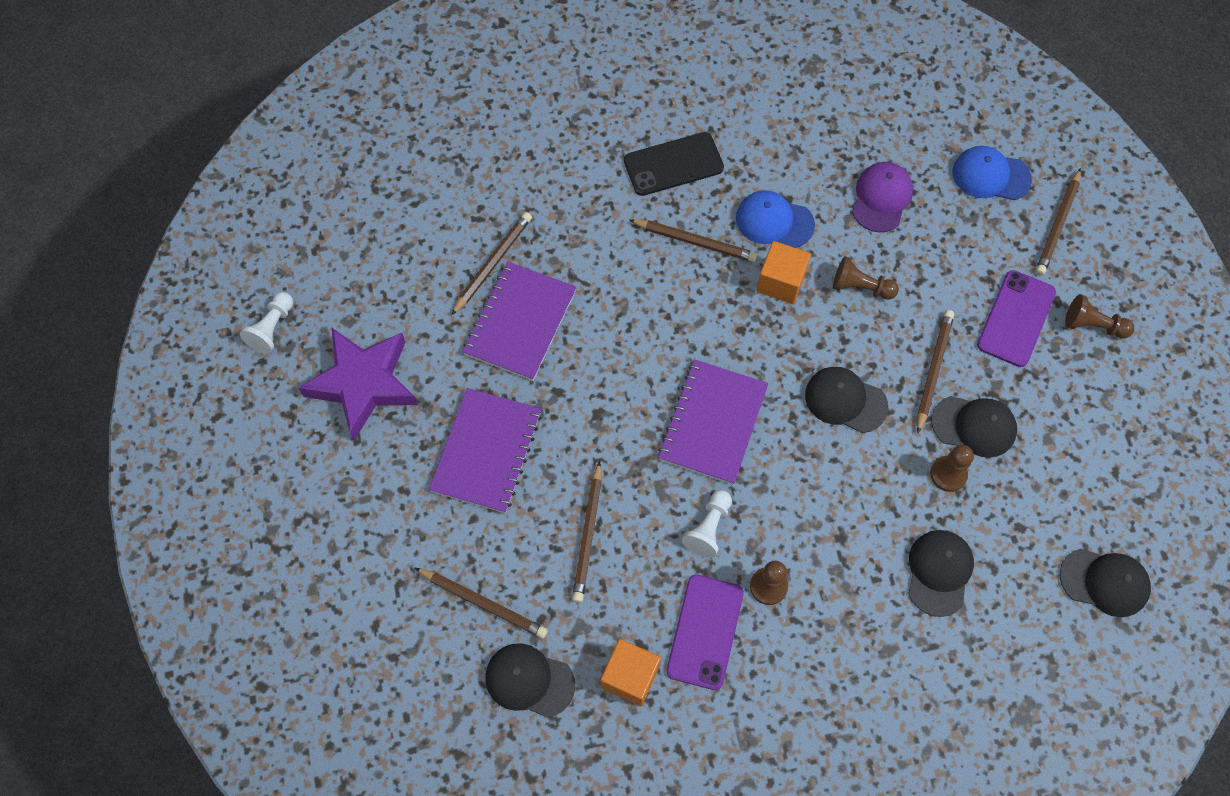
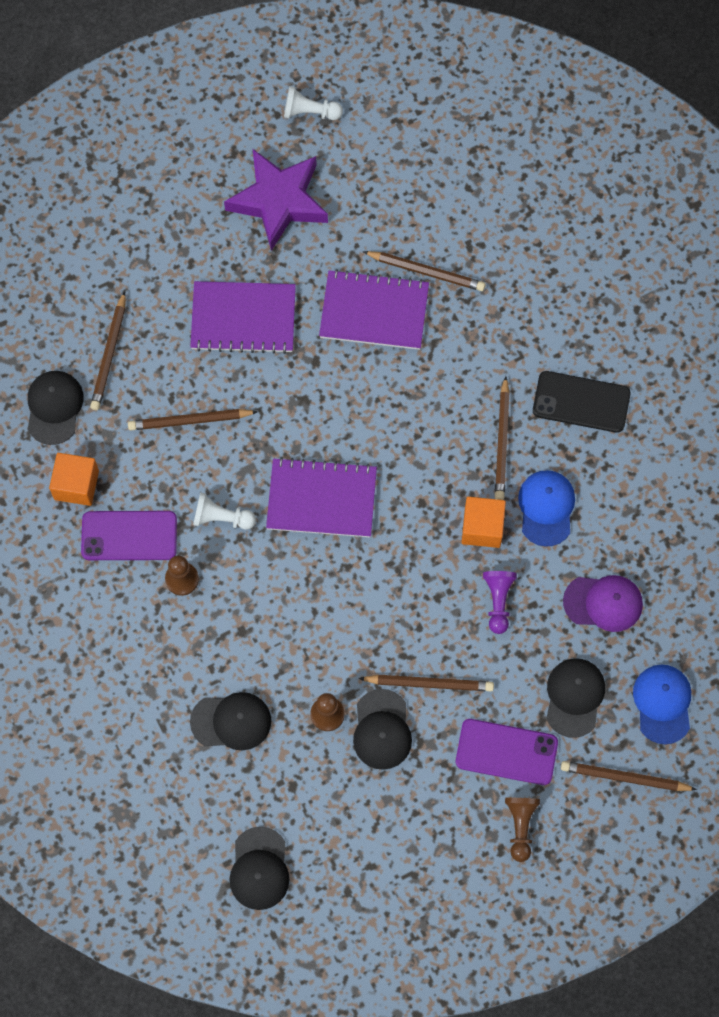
camera: 75 degrees right, 5 degrees up
black phone [624,132,724,196] -> black phone turned 45 degrees counterclockwise [533,371,630,433]
black cap [805,367,888,433] -> black cap moved to [546,658,605,738]
brown pawn [833,256,899,300] -> purple pawn [483,571,517,634]

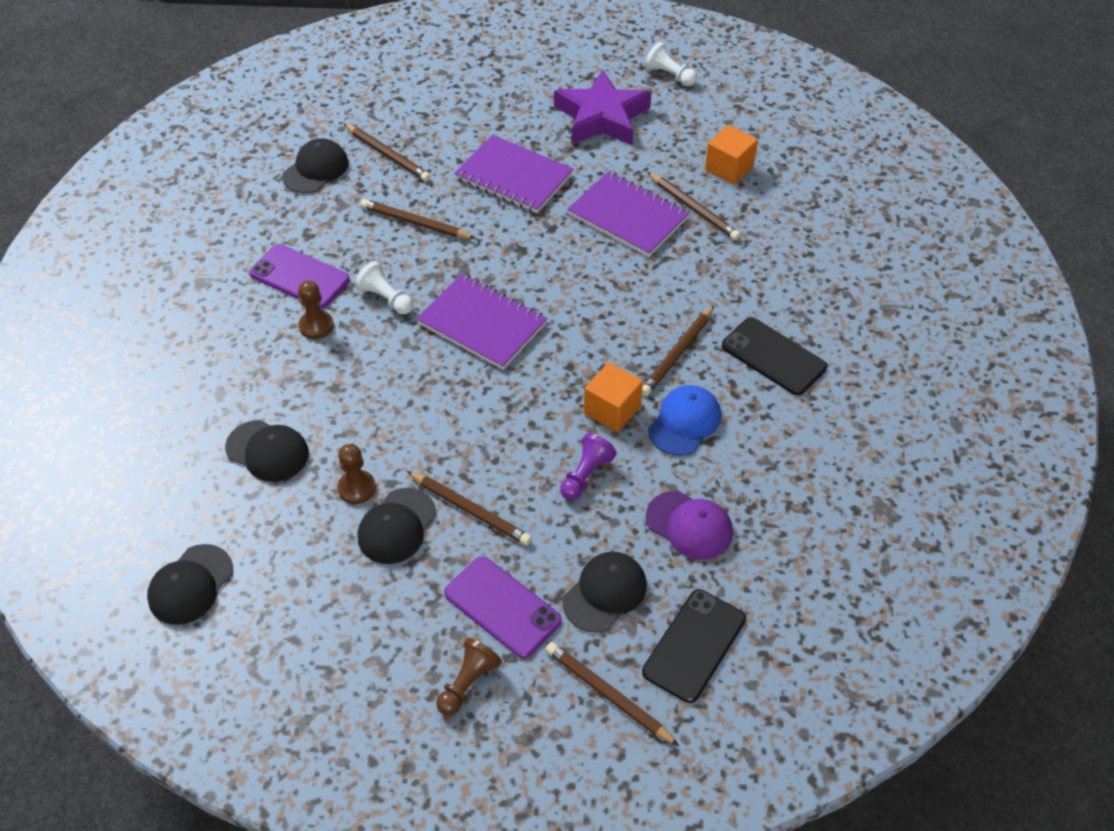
camera: 30 degrees right, 20 degrees down
orange cube [49,453,99,506] -> orange cube moved to [705,125,758,185]
brown pencil [90,291,126,410] -> brown pencil turned 90 degrees counterclockwise [344,124,431,182]
blue cap [633,665,691,744] -> black phone [642,589,746,703]

